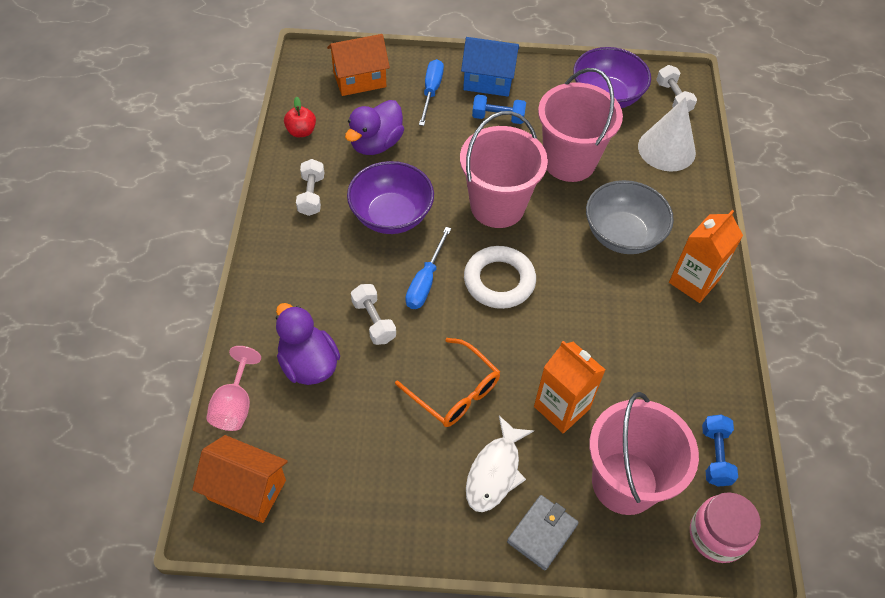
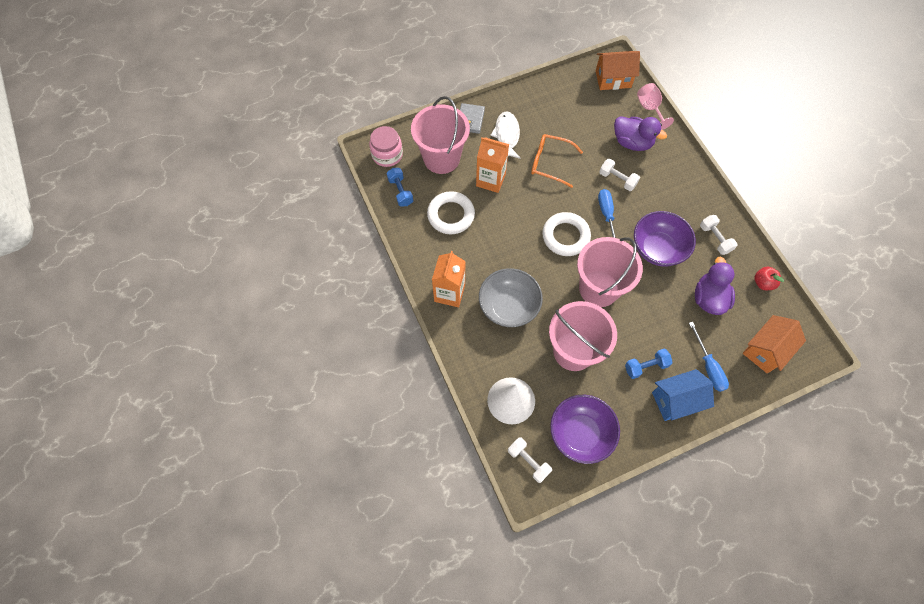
camera: 155 degrees right, 10 degrees up
none -> white ring [427,191,475,234]

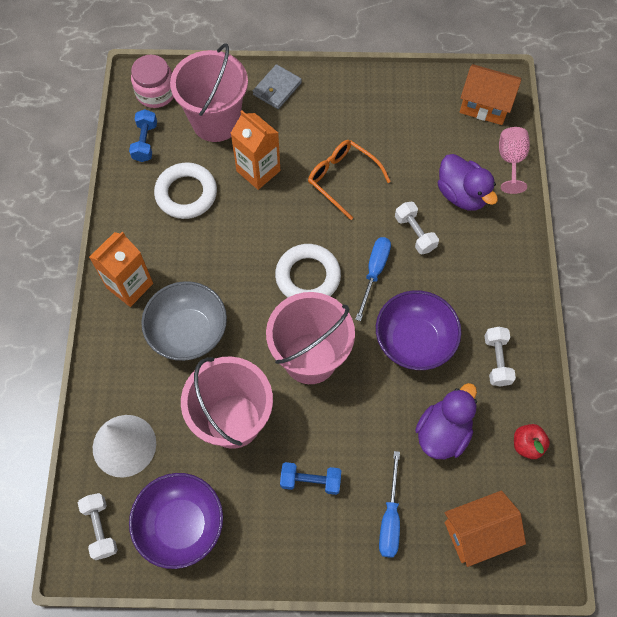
camera: 25 degrees right, 0 degrees up
white fish [490,111,521,159] -> none
blue house [652,369,714,421] -> none

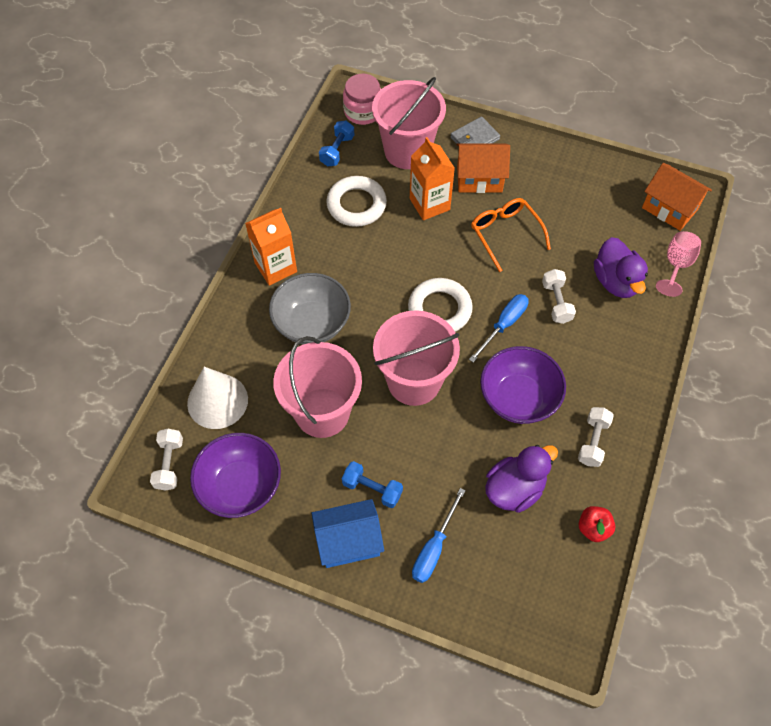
camera: 20 degrees right, 5 degrees down
orange house [444,491,526,567] -> orange house moved to [456,143,510,193]
none -> blue house [311,499,384,568]

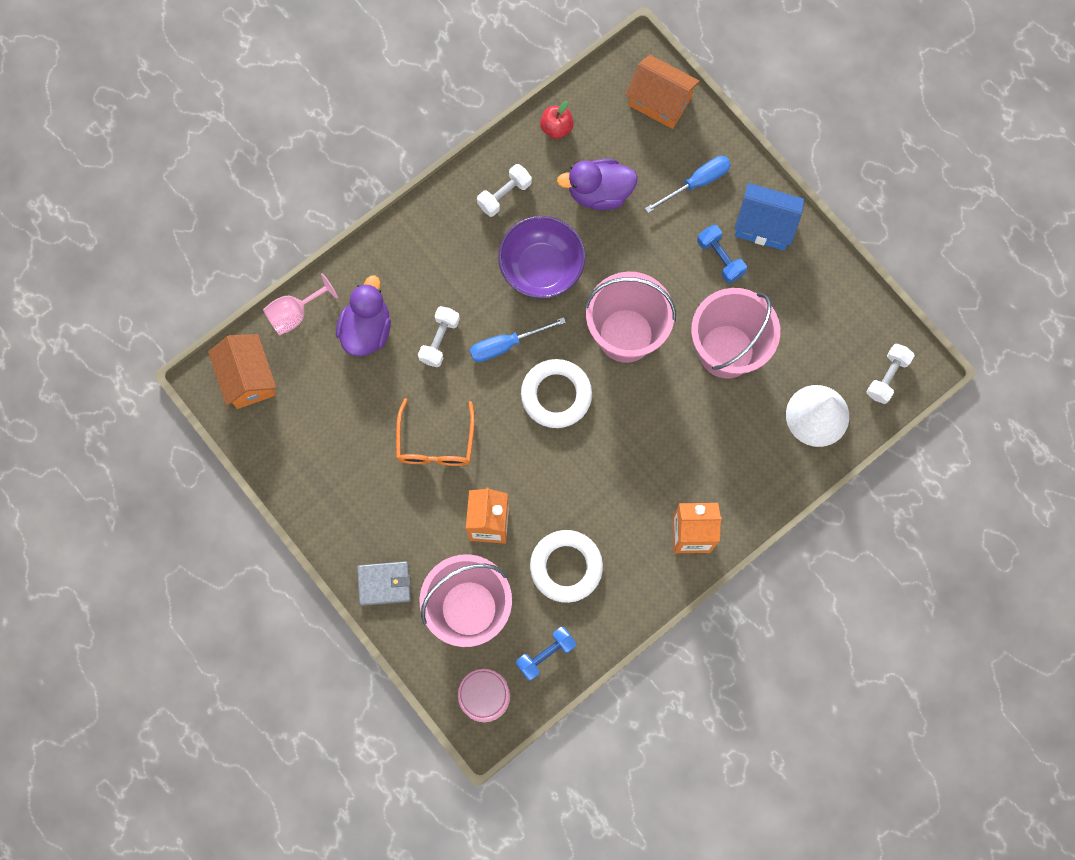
camera: 150 degrees left, 15 degrees up
purple bowl [190,433,281,518] -> none
grey bowl [269,273,351,344] -> none
orange house [456,143,510,193] -> orange house moved to [625,55,700,129]

